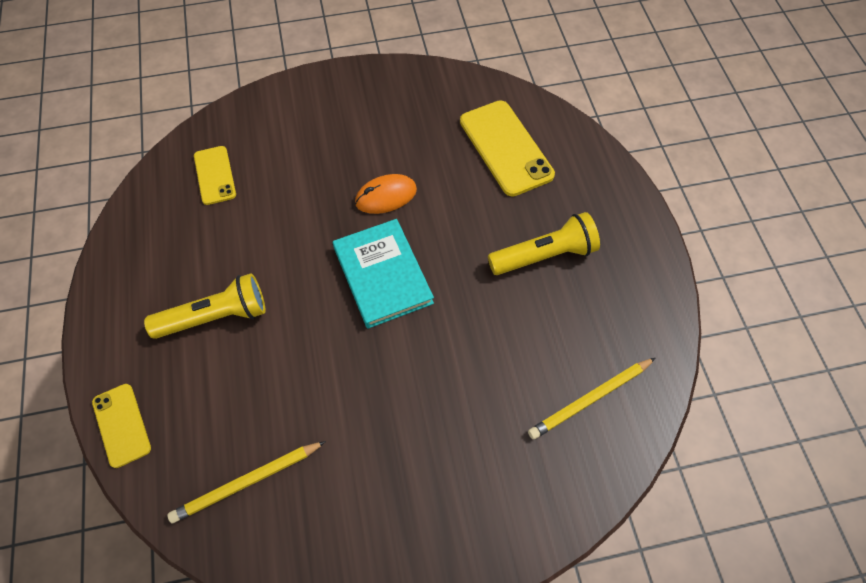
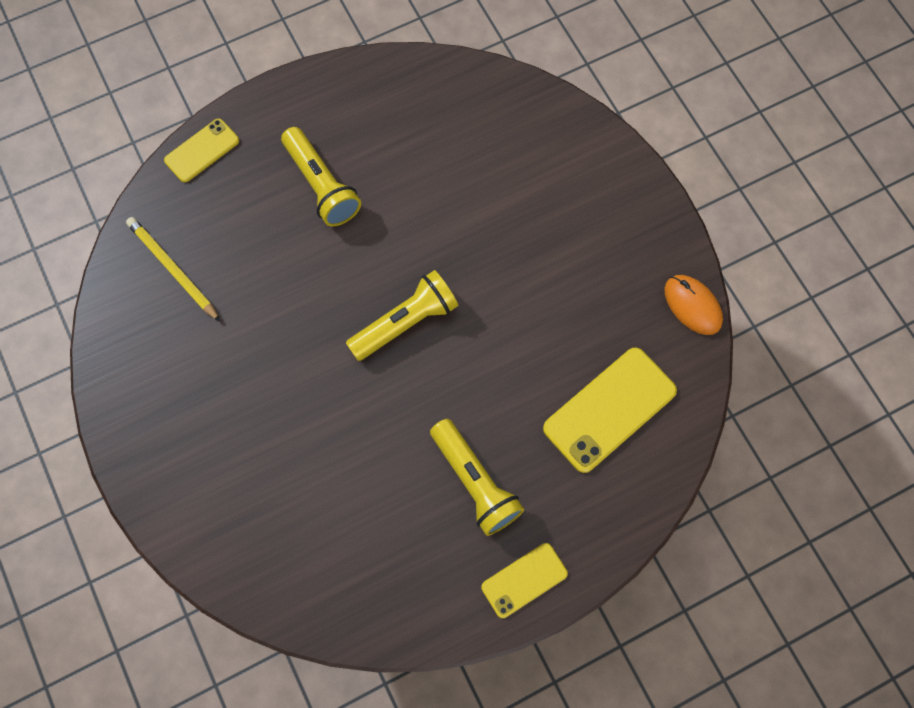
camera: 75 degrees right, 10 degrees up
yellow phone [194,146,236,205] -> yellow phone moved to [481,543,568,618]
turquoise book [333,219,434,329] -> yellow flashlight [346,270,458,361]
orange mouse [355,174,417,214] -> orange mouse moved to [664,275,723,335]
yellow pencil [528,358,655,439] -> none

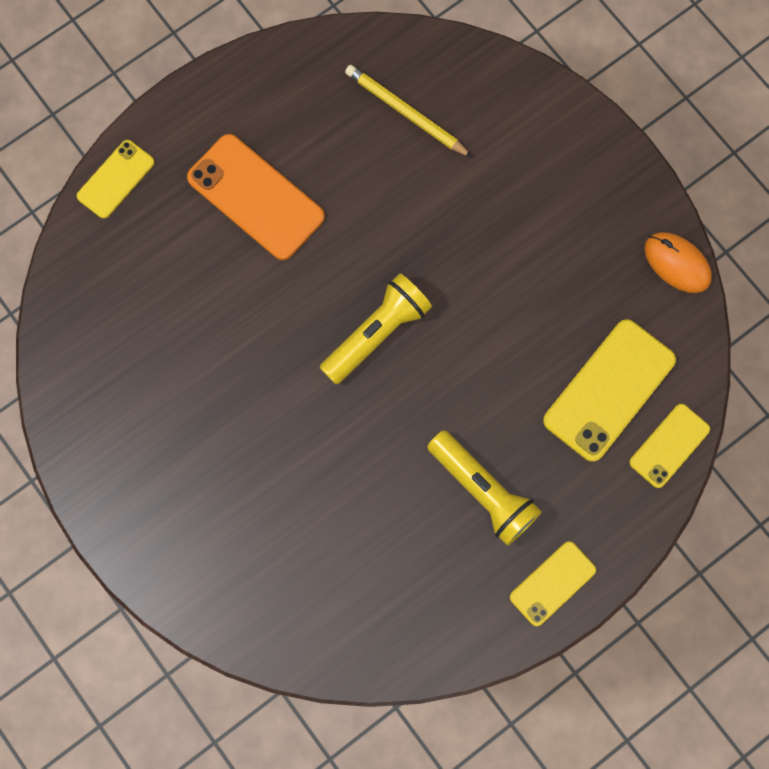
camera: 10 degrees left, 5 degrees up
yellow pencil [126,217,221,322] -> yellow pencil moved to [345,65,472,157]
yellow flashlight [281,127,361,226] -> orange phone [187,134,325,260]
none -> yellow phone [629,404,710,488]

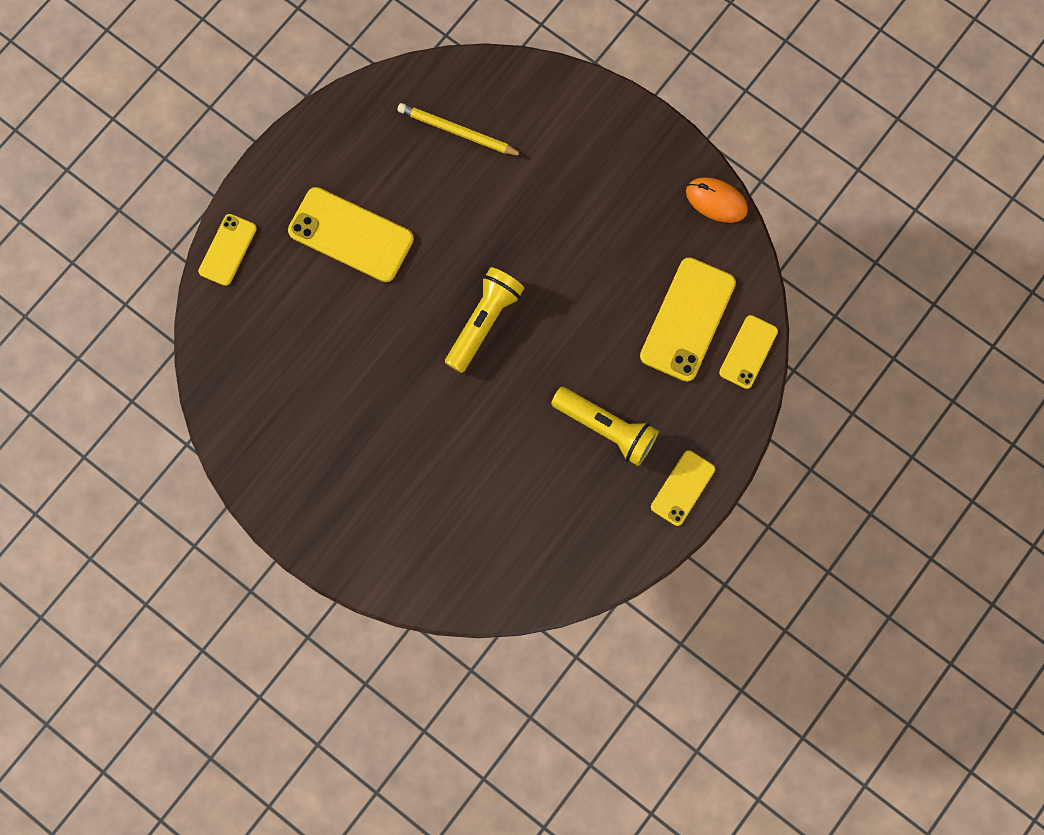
camera: 15 degrees left, 0 degrees up
orange phone [187,134,325,260] -> yellow phone [288,187,414,282]

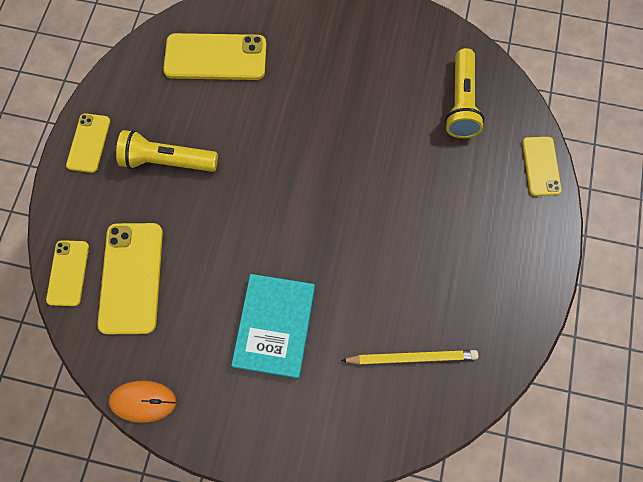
camera: 155 degrees right, 5 degrees down
yellow phone [288,187,414,282] -> yellow phone moved to [163,33,266,80]
yellow flashlight [445,267,524,373] -> yellow flashlight moved to [445,48,484,138]
none -> turquoise book [231,274,315,378]

